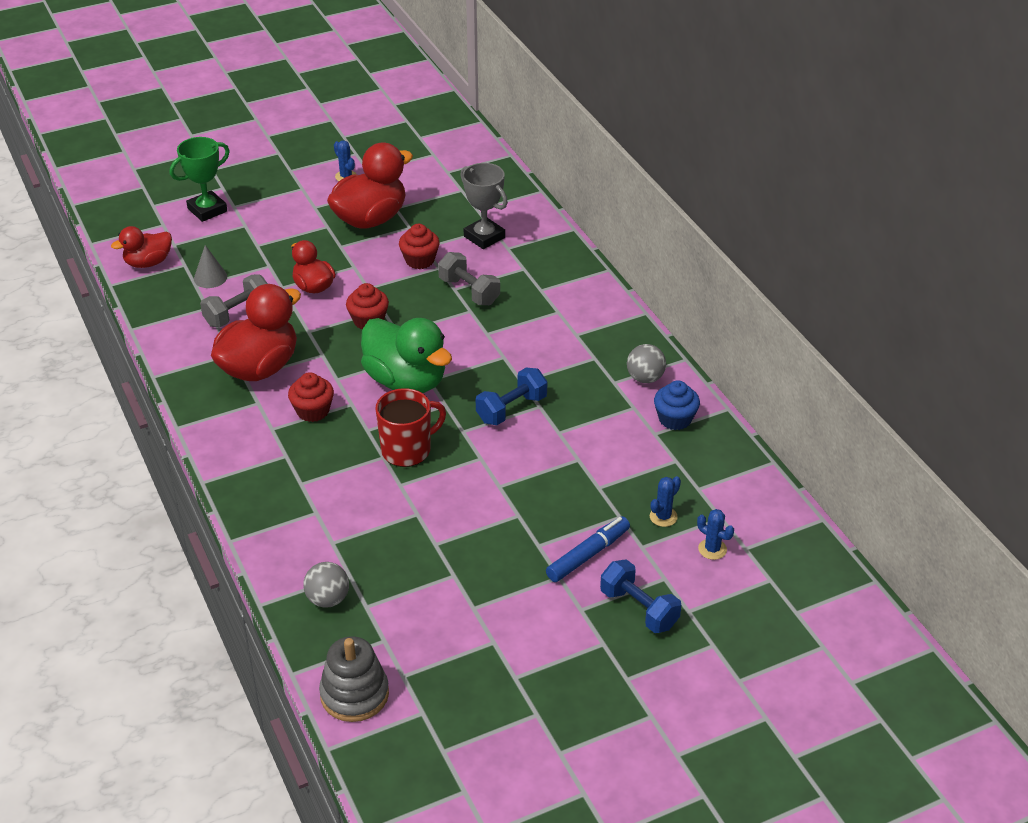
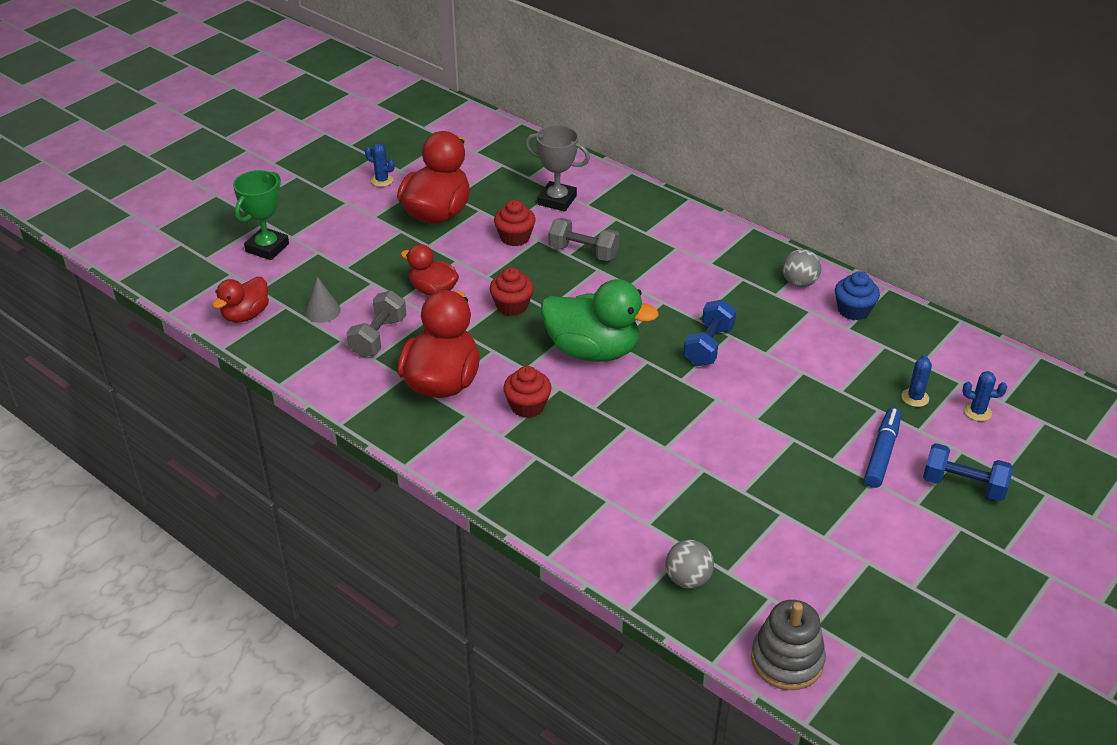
camera: 25 degrees left, 0 degrees up
red mug [375,388,446,467] -> none

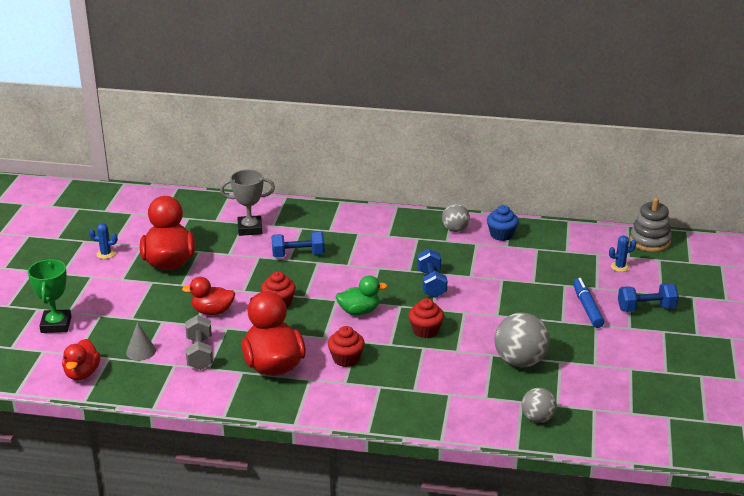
camera: 30 degrees left, 10 degrees down
red cupcake [494,200,536,246] -> red cupcake moved to [408,298,444,338]
green duck [541,279,659,362] -> green duck [336,276,388,315], size x0.58
grey dumbbell [549,218,620,261] -> blue dumbbell [272,231,325,258]
grey stacking toy [751,600,826,690] -> grey stacking toy moved to [630,198,672,252]
blue cactus [902,355,932,407] -> none
none -> grey ball [494,312,550,368]

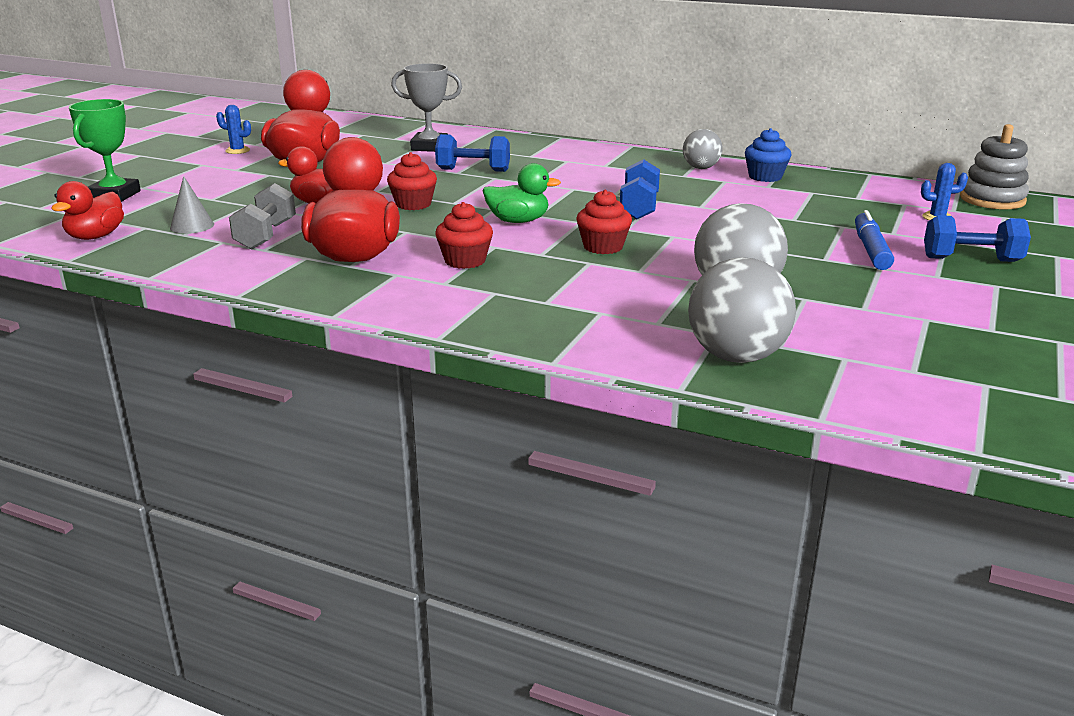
camera: 15 degrees right, 5 degrees down
grey ball [522,388,557,423] -> grey ball [688,257,796,363], size x1.67

